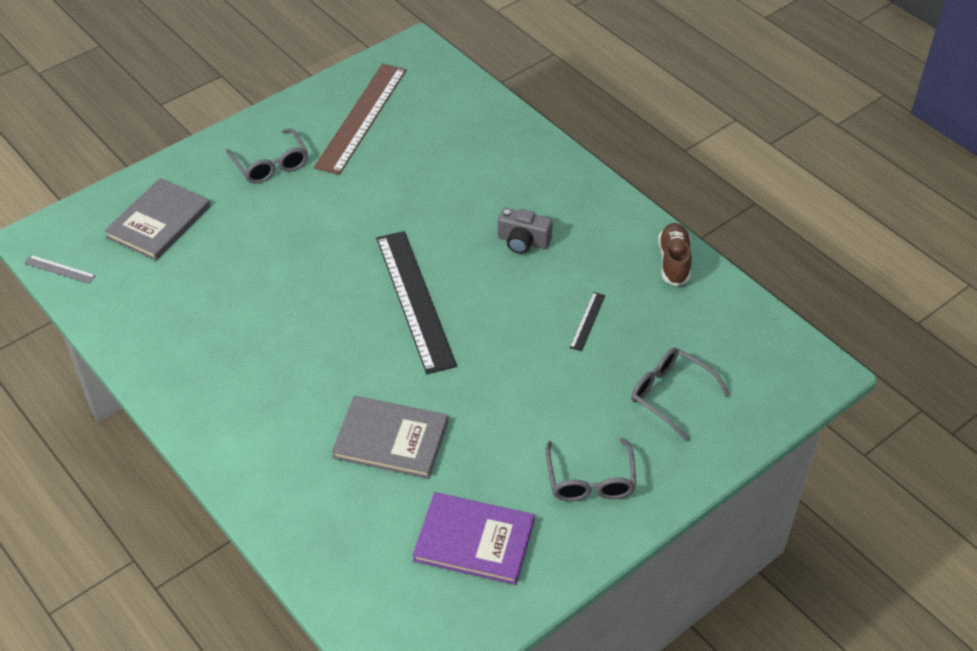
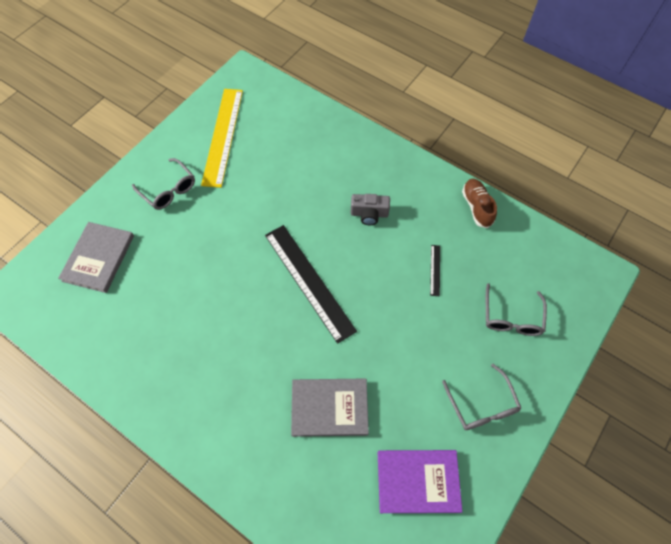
camera: 15 degrees left, 15 degrees up
grey ruler [24,255,96,284] -> none
brown ruler [314,64,406,175] -> yellow ruler [201,89,243,188]
grey glasses [631,348,729,441] -> grey glasses turned 105 degrees counterclockwise [486,283,547,336]

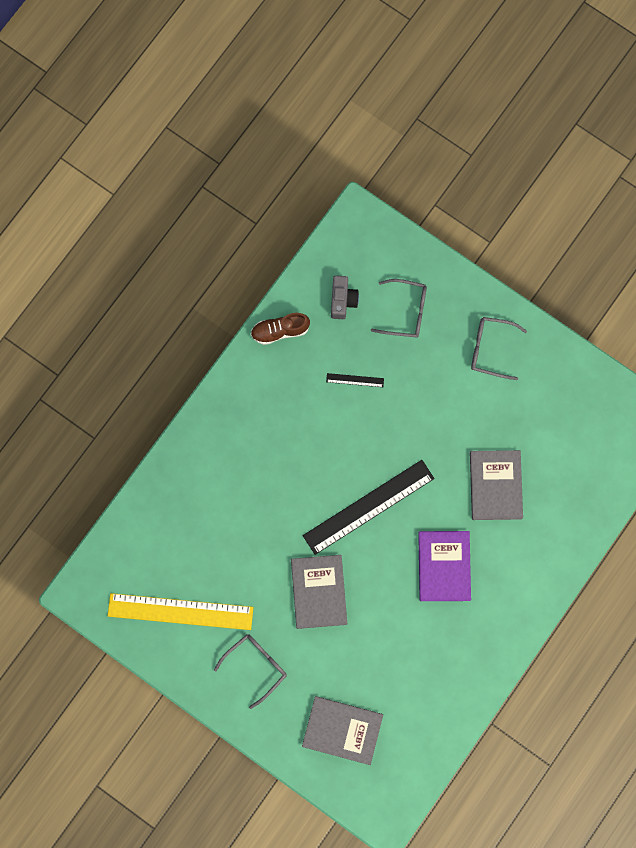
camera: 90 degrees left, 15 degrees up
grey camera [351,194,390,225] -> grey camera moved to [331,276,359,319]
purple book [378,450,462,513] -> purple book moved to [418,531,471,601]
grey glasses [442,364,521,430] -> grey glasses turned 150 degrees counterclockwise [471,317,527,380]
none -> grey book [291,555,347,629]

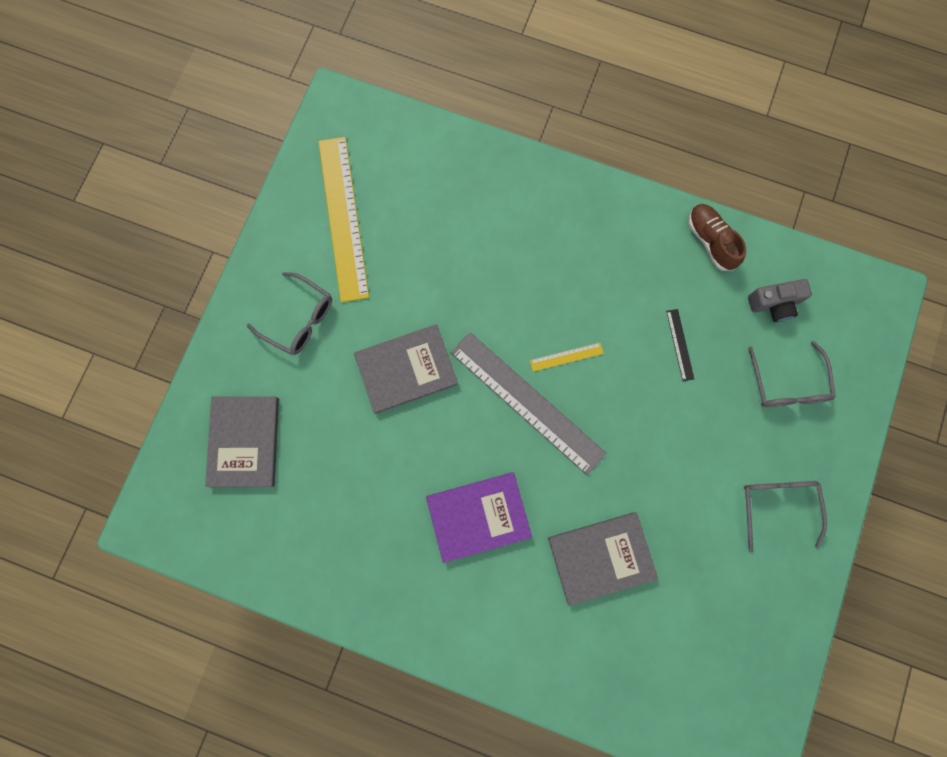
camera: 75 degrees right, 0 degrees up
black ruler [303,460,434,555] -> grey ruler [451,332,606,475]
none -> yellow ruler [530,343,604,372]

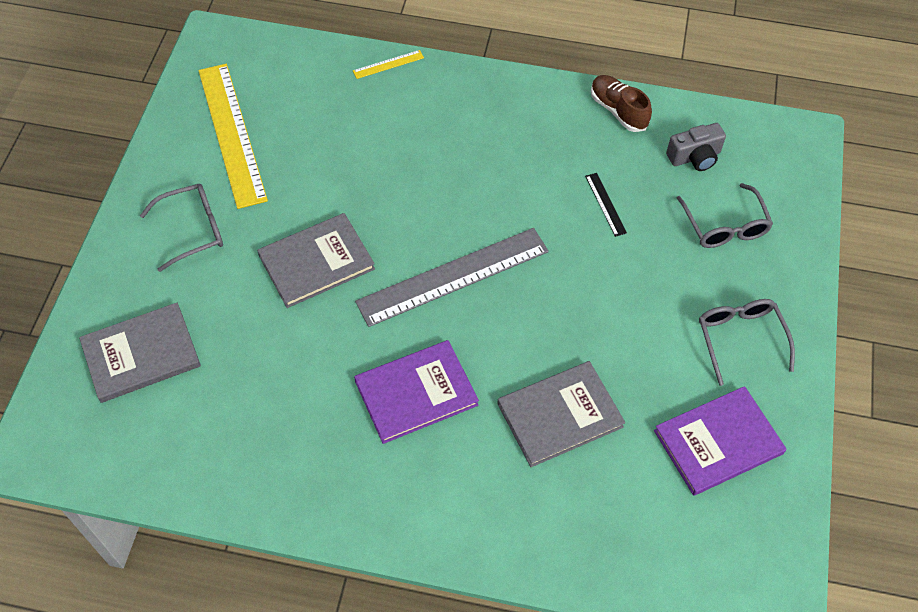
camera: 10 degrees left, 20 degrees down
grey book [205,396,279,487] -> grey book turned 75 degrees clockwise [79,303,201,403]
grey glasses [247,272,332,355] -> grey glasses turned 45 degrees counterclockwise [140,184,223,272]
grey ruler [451,332,606,475] -> grey ruler turned 60 degrees counterclockwise [355,228,549,327]
yellow ruler [530,343,604,372] -> yellow ruler moved to [353,50,424,79]
none -> purple book [654,386,787,496]

